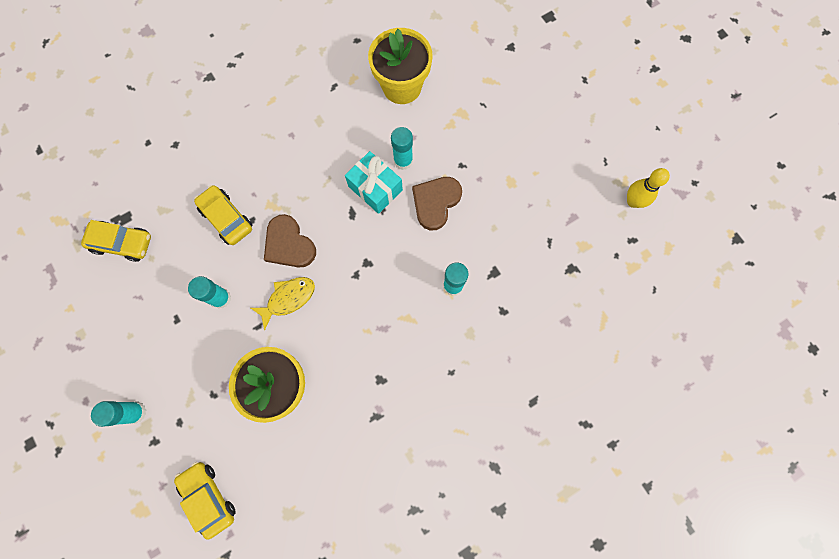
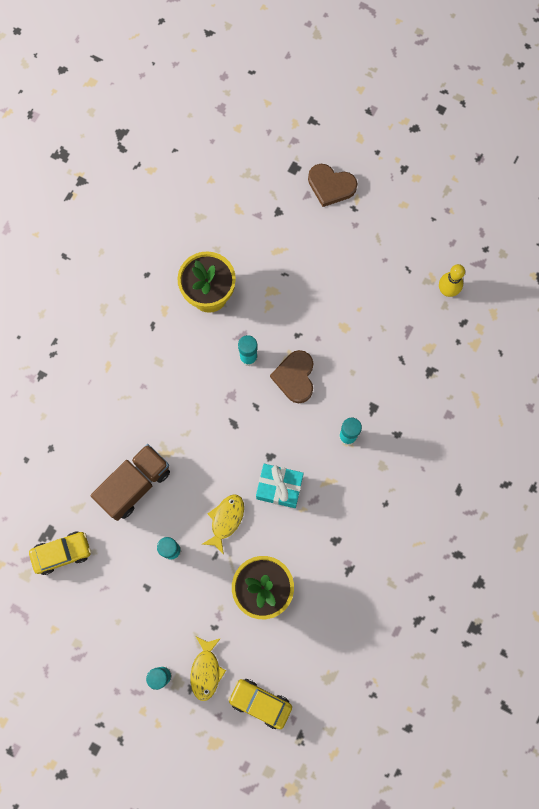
camera: 30 degrees left, 0 degrees up
yellow car [194,185,253,245] -> brown truck [91,444,170,521]
brown heart [264,214,316,268] -> brown heart moved to [308,164,357,207]
turquoise gift [345,151,403,214] -> turquoise gift moved to [256,464,304,508]
none -> yellow fish [191,637,226,701]

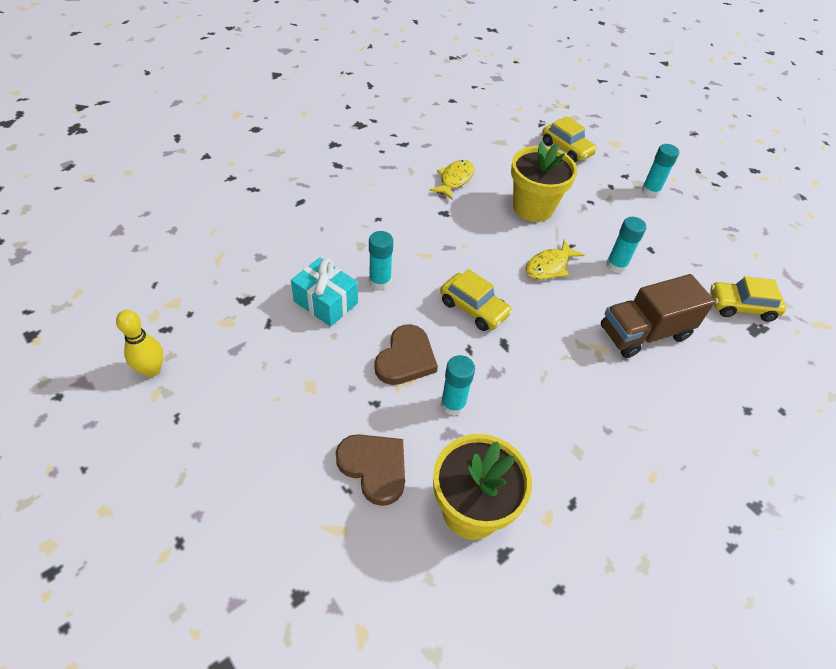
camera: 160 degrees left, 25 degrees down
yellow fish [191,637,226,701] -> yellow fish moved to [430,160,474,199]
turquoise gift [256,464,304,508] -> turquoise gift moved to [291,258,358,327]
brown heart [308,164,357,207] -> brown heart moved to [336,434,405,506]
none -> yellow car [440,269,512,331]

